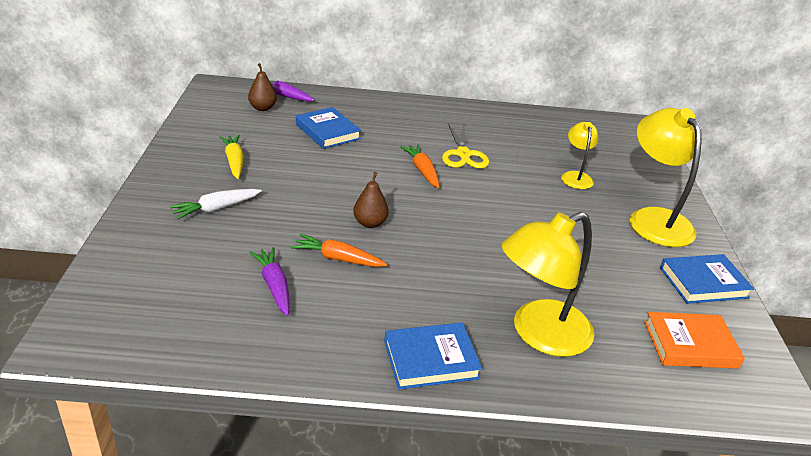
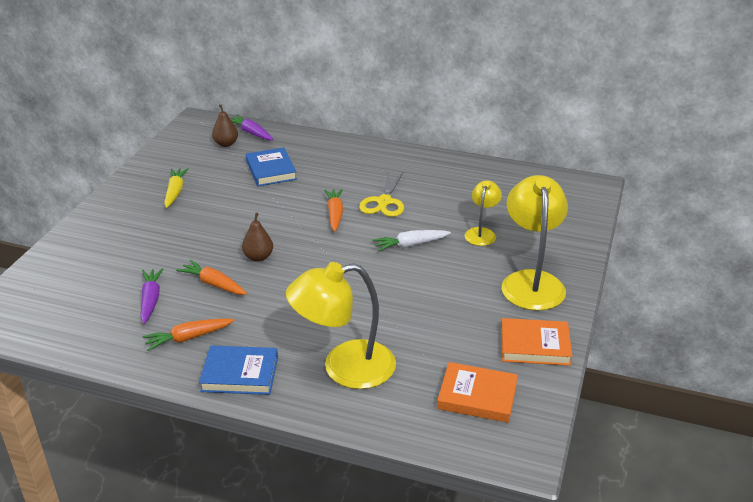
camera: 20 degrees right, 0 degrees up
white carrot [169,189,262,219] -> white carrot moved to [373,230,451,251]
blue book [660,254,754,304] -> orange book [501,318,572,366]
none -> orange carrot [142,318,234,351]

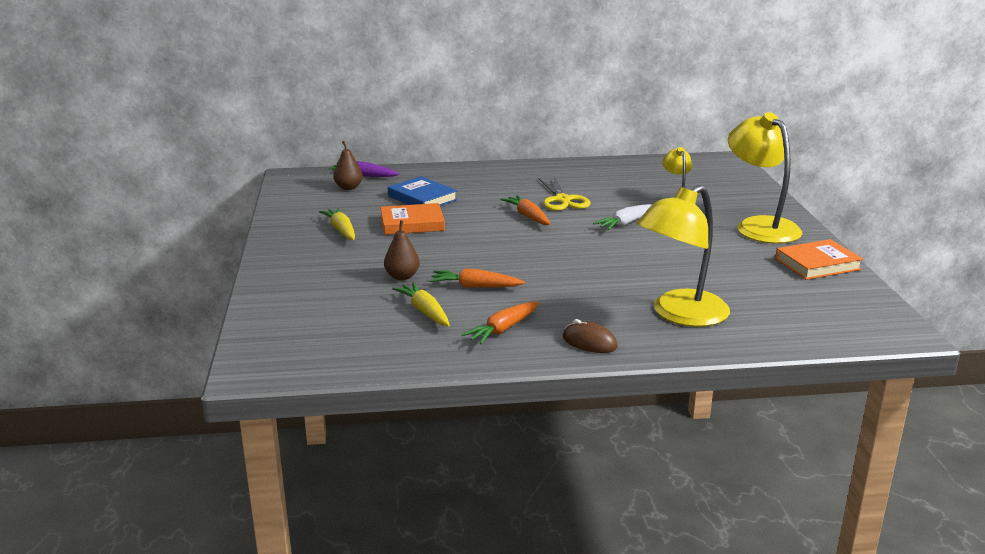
camera: 25 degrees left, 10 degrees down
purple carrot [140,268,163,324] -> yellow carrot [392,282,450,326]
blue book [199,345,278,395] -> brown mouse [563,319,618,353]
brown pear [242,213,273,262] -> brown pear moved to [384,220,420,280]
orange book [437,362,518,423] -> orange book moved to [380,203,445,235]

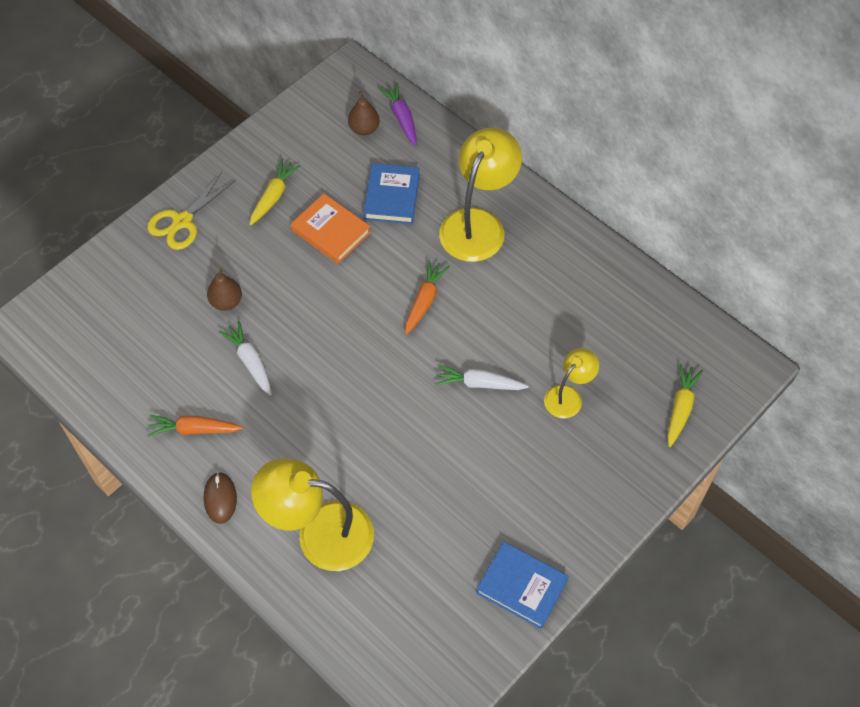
camera: 50 degrees right, 35 degrees up
yellow carrot [392,282,450,326] -> yellow carrot moved to [667,364,703,447]
orange carrot [429,268,525,288] -> white carrot [219,321,272,396]
yellow scissors [539,176,591,211] -> yellow scissors moved to [147,172,236,250]
yellow lamp [728,112,802,244] -> yellow lamp moved to [439,128,522,262]
orange book [775,239,863,280] -> blue book [476,542,569,629]

